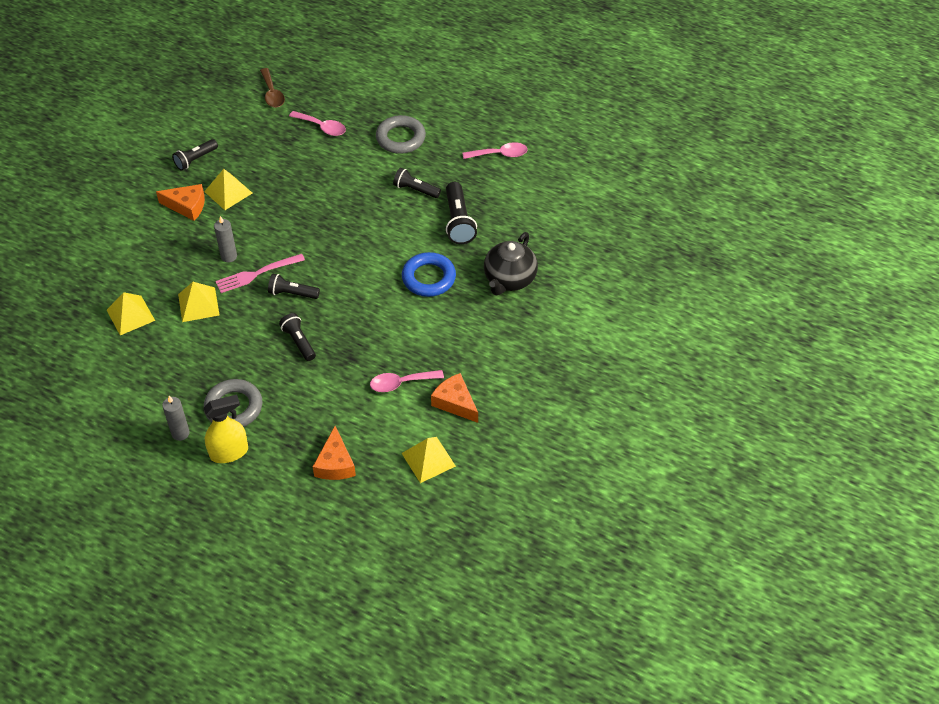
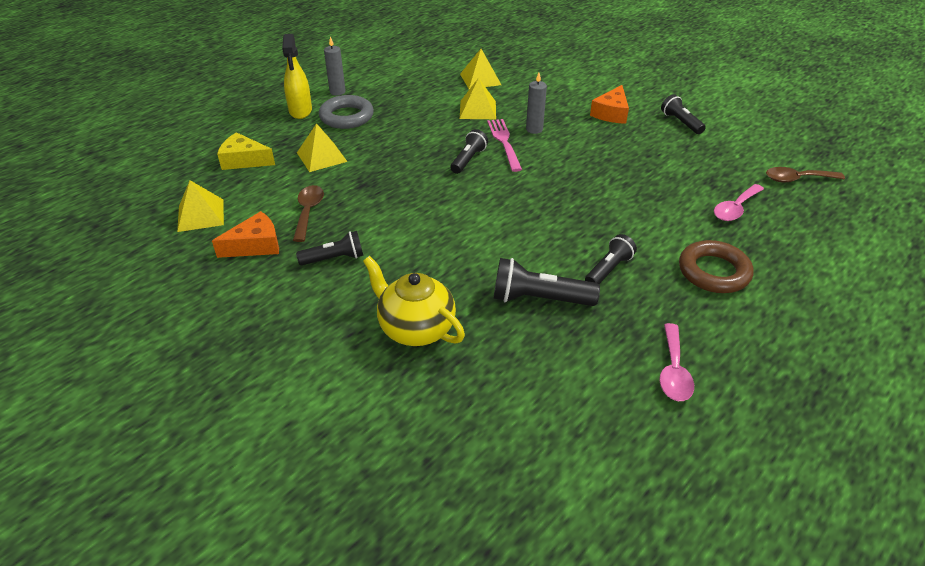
camera: 105 degrees right, 10 degrees down
yellow pyramid [204,169,252,210] -> yellow pyramid moved to [297,123,347,172]
black flashlight [279,313,316,361] -> black flashlight moved to [296,231,363,265]
orange cheese [313,426,356,480] -> yellow cheese [217,132,275,170]
pink spoon [370,370,444,392] -> brown spoon [293,185,324,242]
grey ring [376,115,426,154] -> brown ring [679,240,753,293]
blue ring [402,252,456,297] -> none
black teapot [484,232,538,295] -> yellow teapot [363,256,465,346]

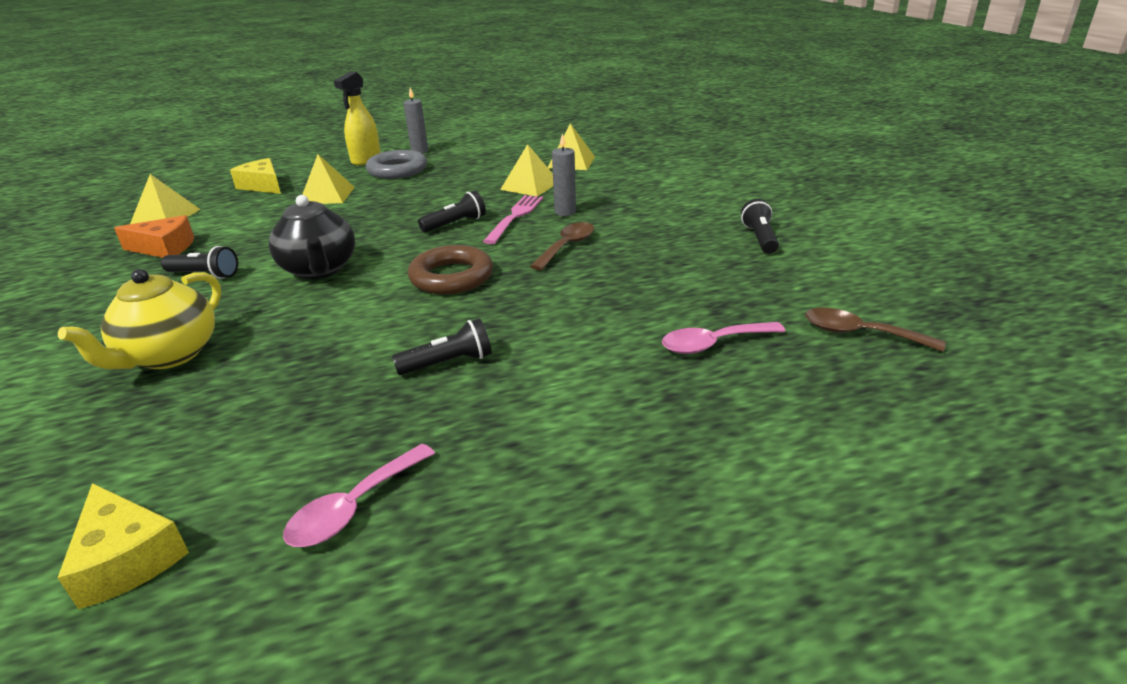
camera: 30 degrees right, 10 degrees down
brown spoon [293,185,324,242] -> brown spoon moved to [530,222,594,270]
yellow teapot [363,256,465,346] -> yellow teapot turned 135 degrees counterclockwise [58,269,221,369]
black flashlight [494,258,600,306] -> none
orange cheese [590,85,629,124] -> none
brown ring [679,240,753,293] -> brown ring moved to [408,245,493,294]
none -> yellow cheese [58,483,189,609]
none -> black teapot [269,195,355,279]

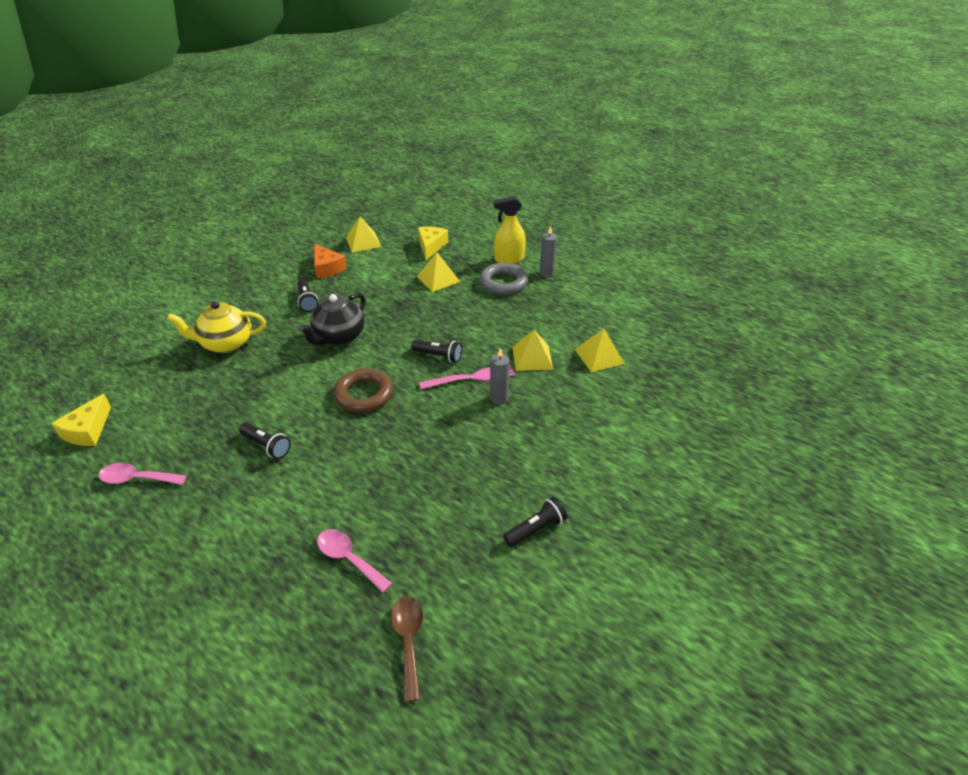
camera: 55 degrees right, 10 degrees up
brown spoon [530,222,594,270] -> none

